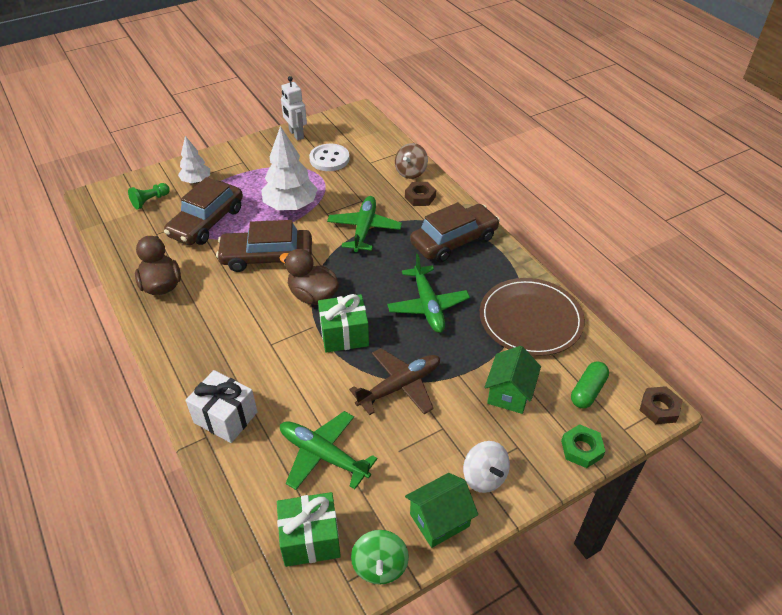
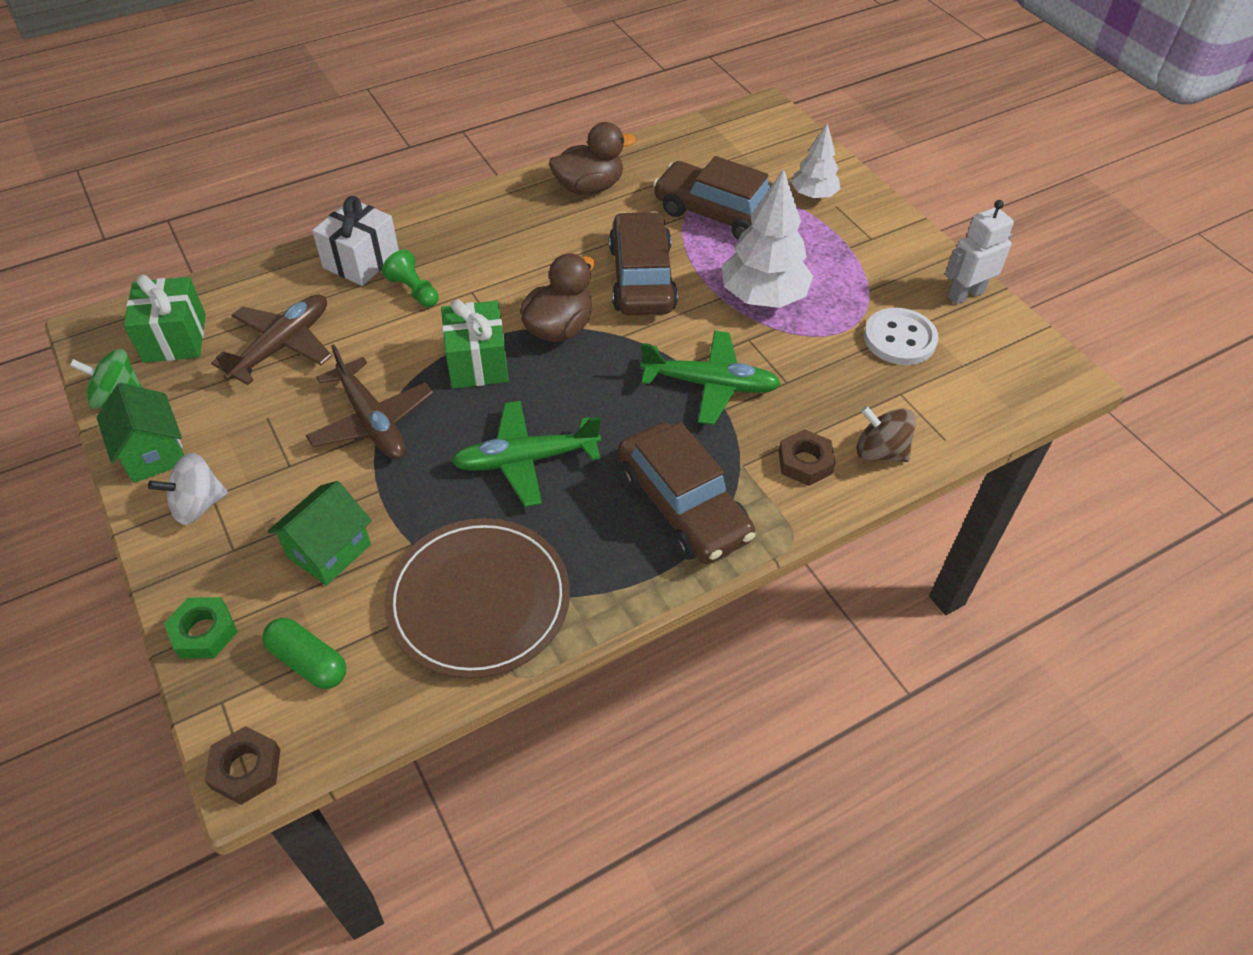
camera: 90 degrees right, 5 degrees up
green pawn [128,183,170,209] -> green pawn moved to [382,250,438,307]
green plane [280,411,378,490] -> brown plane [211,294,332,385]
green house [484,346,541,414] -> green house turned 75 degrees counterclockwise [267,481,372,586]

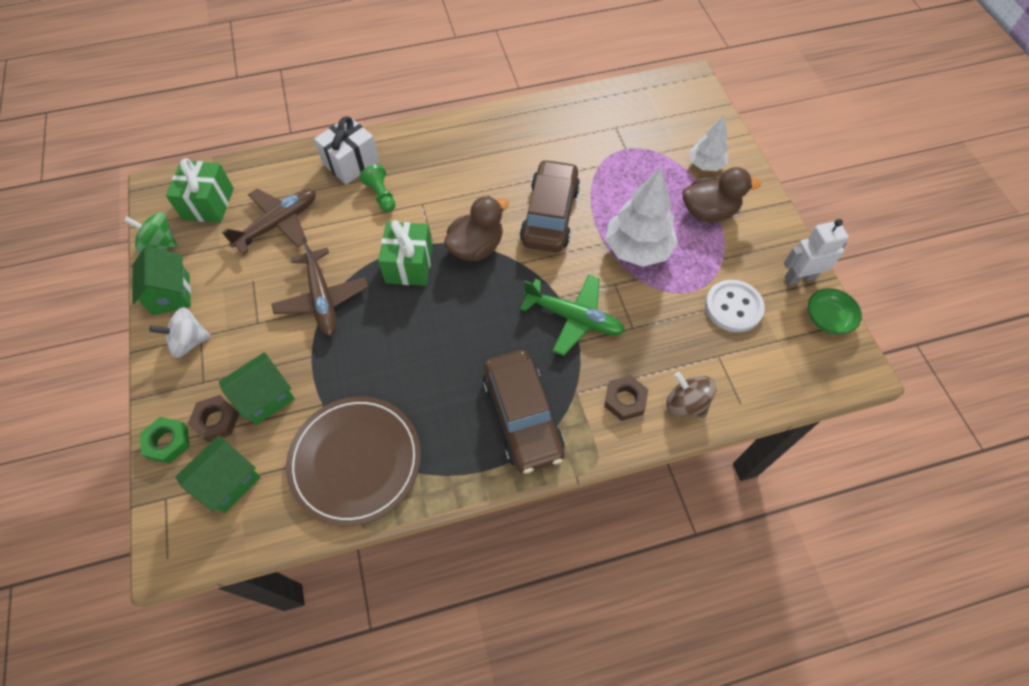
camera: 15 degrees right, 10 degrees up
brown nut [204,726,280,805] -> brown nut moved to [188,395,240,442]
green capsule [262,618,346,689] -> green house [176,435,261,513]
green plane [451,401,601,507] -> none
brown duck [549,122,636,195] -> brown duck moved to [683,167,761,223]
brown car [653,156,770,240] -> none
none -> green bowl [808,288,862,334]

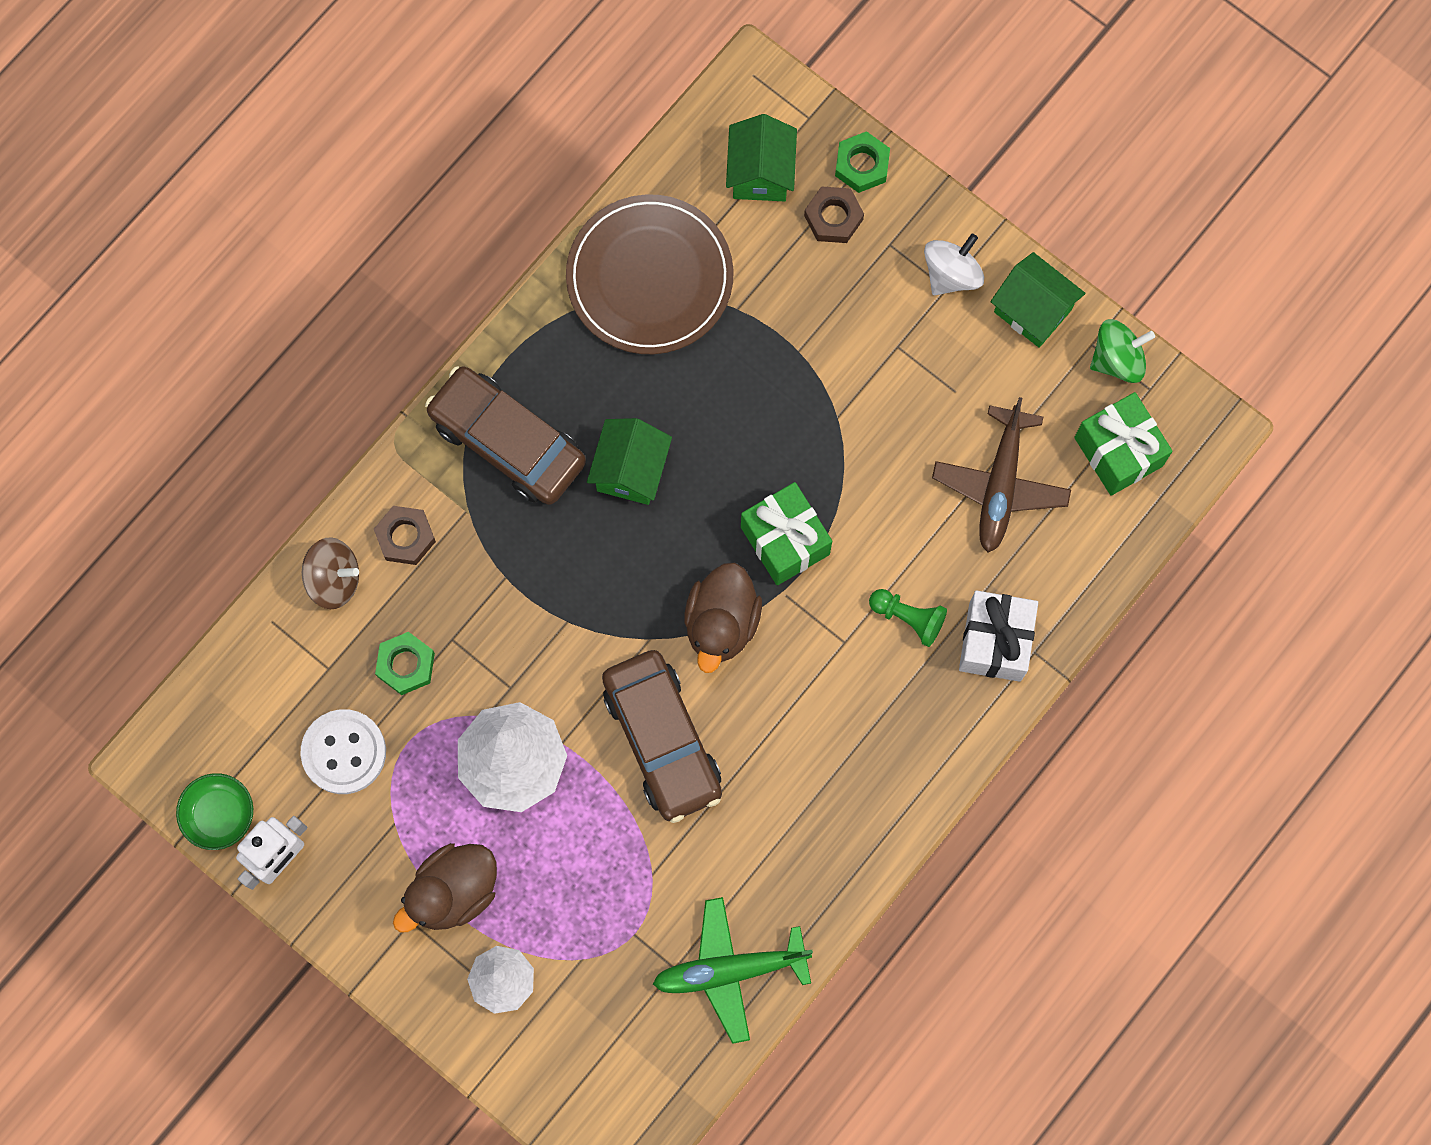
camera: 145 degrees right, 15 degrees up
green house [219,352,295,425] -> green house moved to [587,418,672,505]
brown plane [272,238,369,336] -> none
green plane [520,275,625,356] -> green plane moved to [653,897,813,1044]
none -> green nut [375,632,435,695]

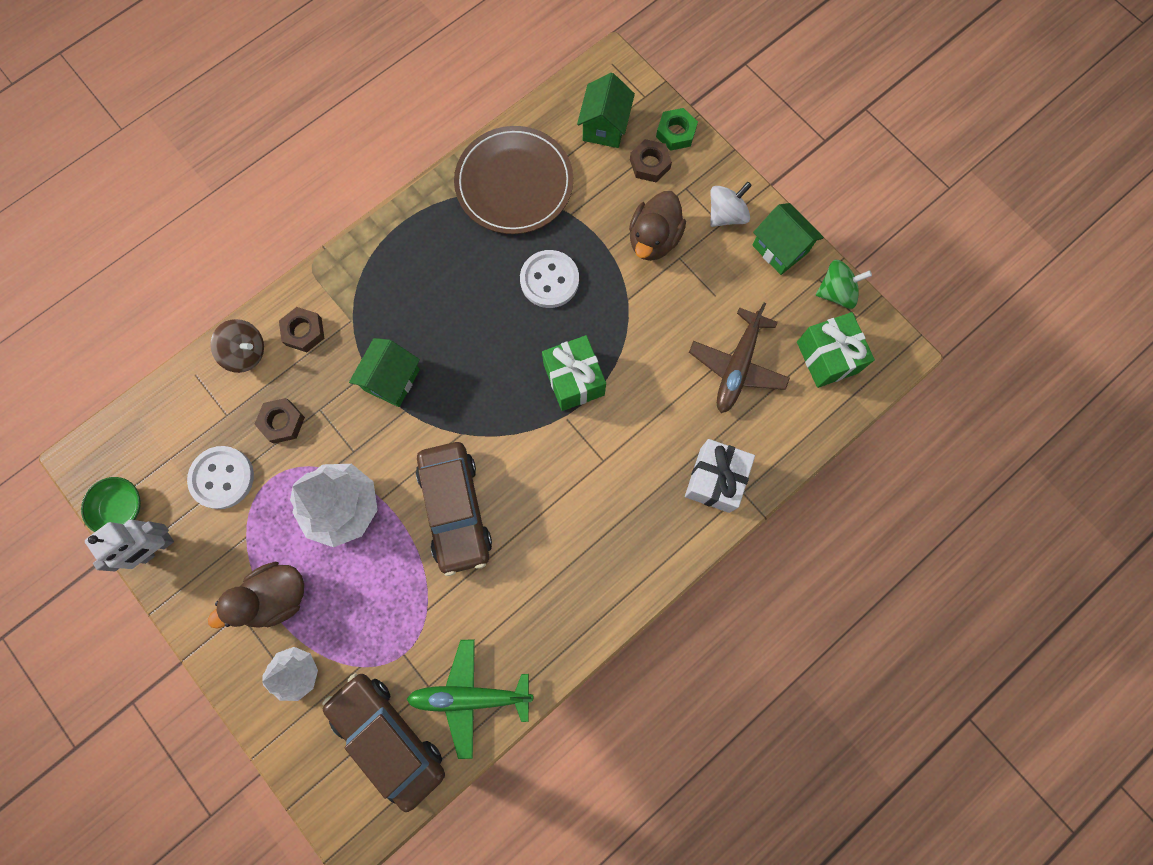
camera: 10 degrees right, 0 degrees up
green nut [375,632,435,695] -> brown nut [255,398,305,444]
brown car [425,366,586,505] -> brown car moved to [322,673,445,812]
green house [587,418,672,505] -> green house moved to [349,338,420,407]
brown duck [684,563,762,673] -> brown duck moved to [629,191,686,261]
green pawn [869,589,947,647] -> none
none -> white button [520,250,579,308]

